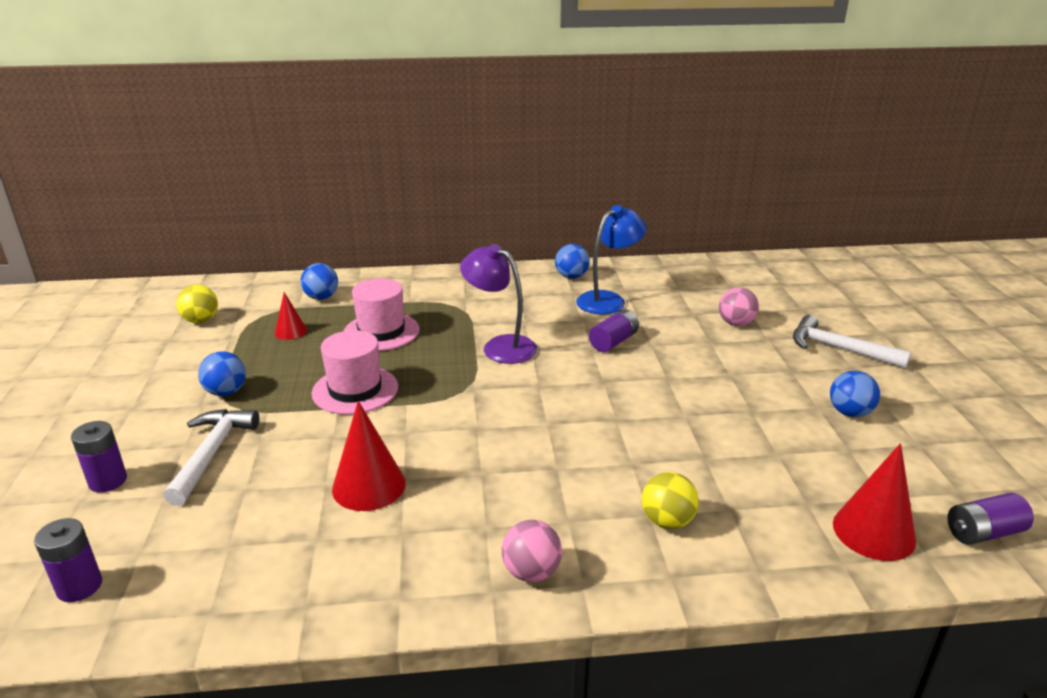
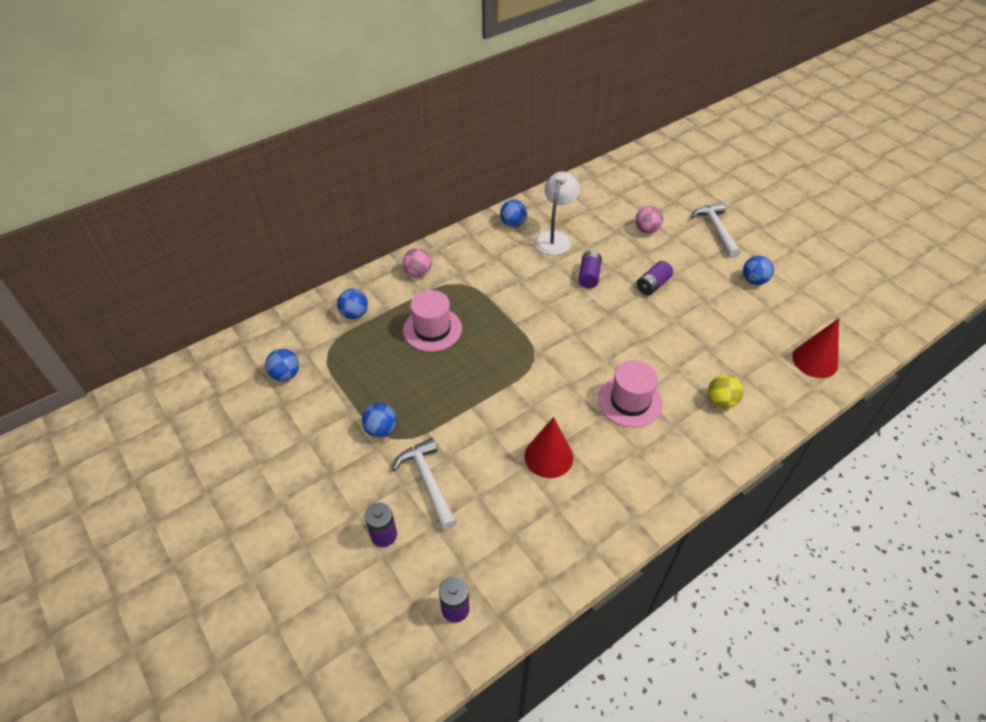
camera: 30 degrees left, 20 degrees up
yellow ball [176,285,218,323] -> blue ball [265,349,299,381]
red cone [275,292,307,340] -> none
pink hat [312,330,398,415] -> pink hat moved to [598,360,663,428]
purple lamp [460,244,537,364] -> none
pink ball [502,520,562,582] -> pink ball moved to [403,248,431,277]
blue lamp [576,205,646,315] -> white lamp [535,172,580,255]
white hammer [793,315,911,369] -> white hammer turned 75 degrees clockwise [691,202,741,258]
purple battery [947,493,1034,545] -> purple battery moved to [637,261,673,295]

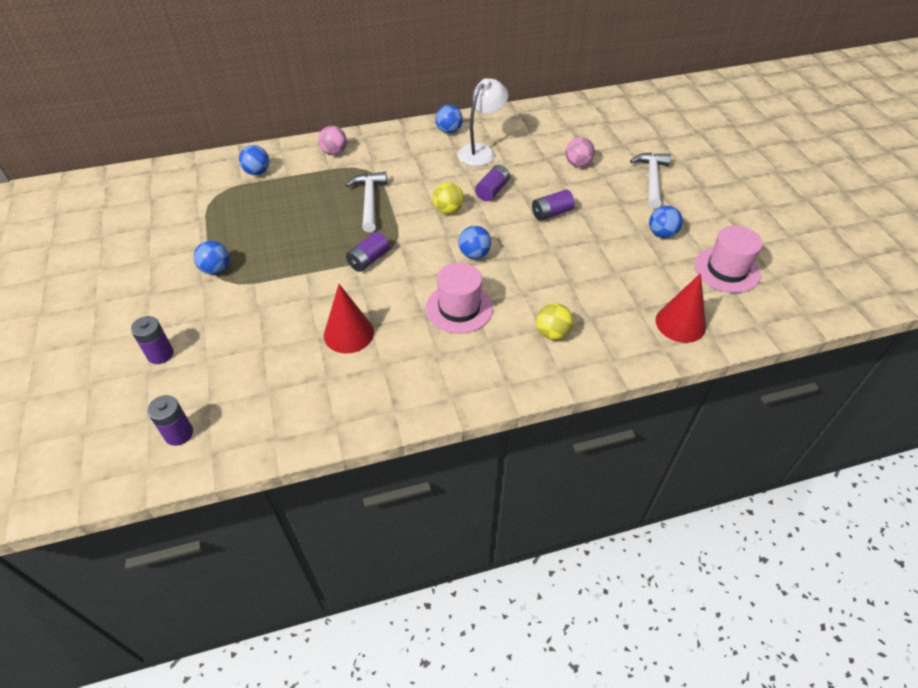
camera: 20 degrees right, 0 degrees up
blue ball [265,349,299,381] -> blue ball moved to [458,226,491,259]
white hammer [393,438,457,530] -> white hammer moved to [346,172,387,232]
pink hat [403,290,462,352] -> pink hat moved to [695,226,763,293]
none -> purple battery [346,232,389,272]
none -> yellow ball [433,182,464,214]

